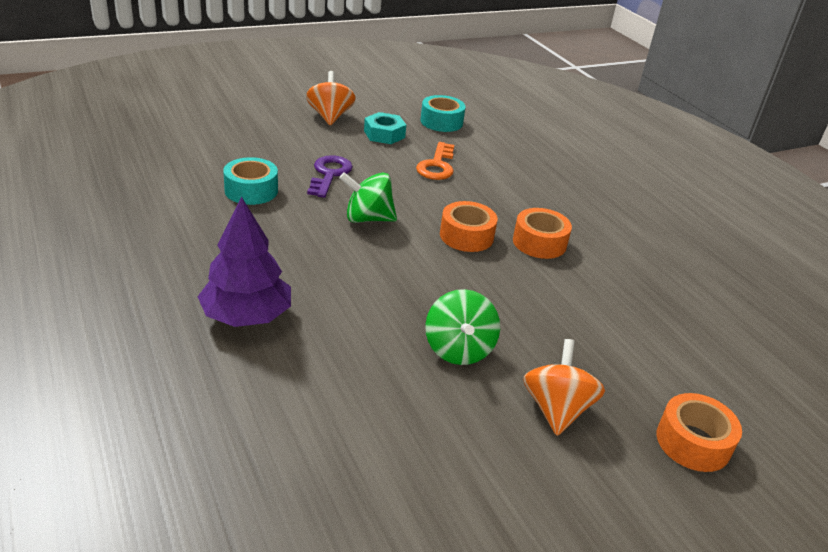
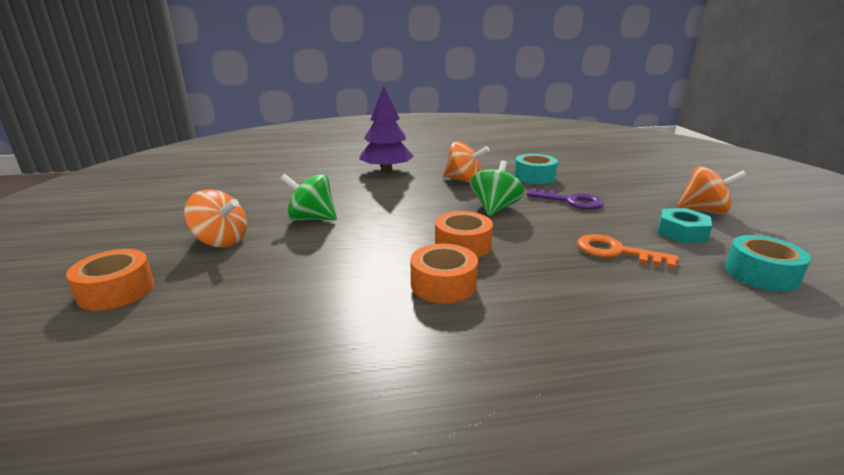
camera: 110 degrees right, 10 degrees down
none -> orange spinning top [444,142,490,183]

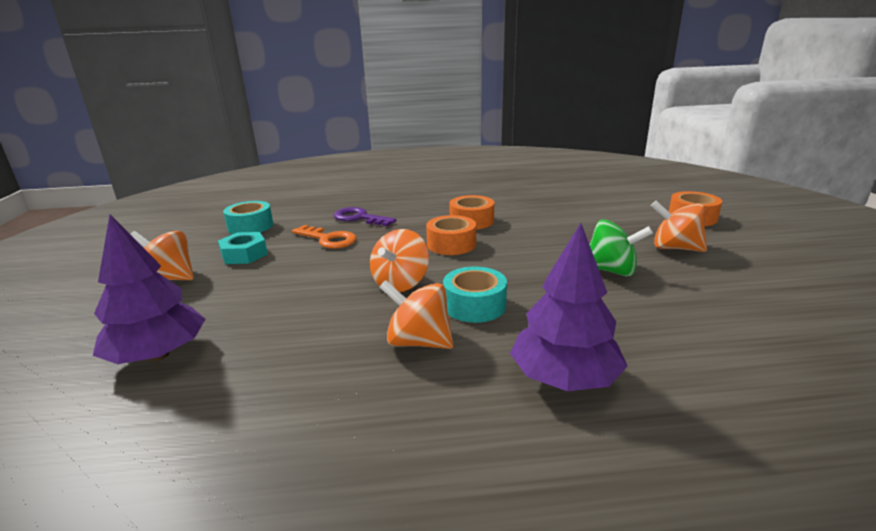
camera: 175 degrees left, 0 degrees up
green spinning top [471,160,524,216] -> orange spinning top [370,229,429,292]
turquoise tape [514,154,558,184] -> turquoise tape moved to [443,267,507,323]
purple key [527,188,604,210] -> purple key moved to [334,207,397,226]
none -> purple tree [93,215,206,364]

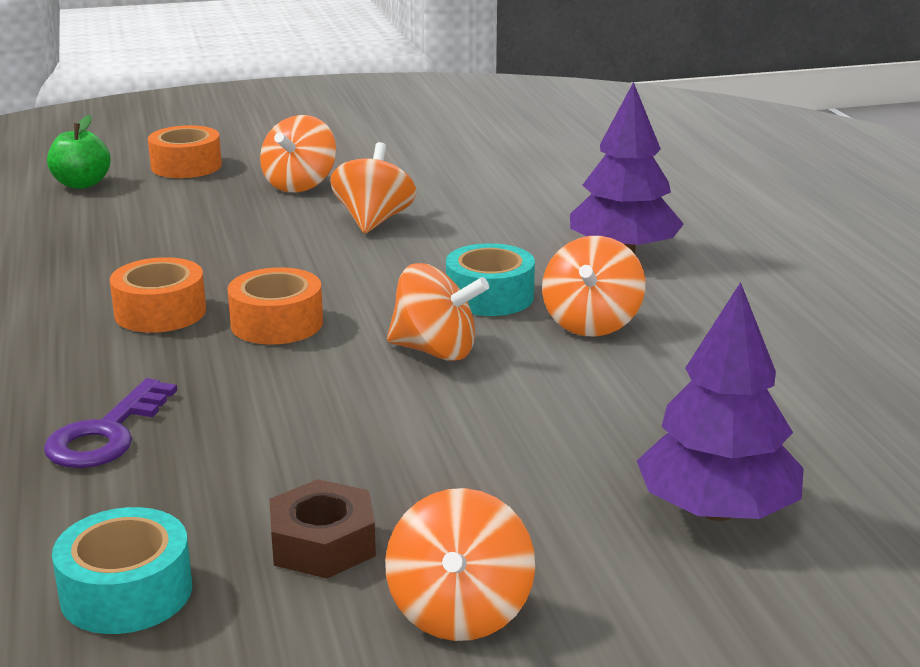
camera: 100 degrees left, 0 degrees up
turquoise nut [218,232,268,264] -> brown nut [269,479,376,579]
orange key [292,225,357,249] -> none
green spinning top [590,219,653,277] -> orange spinning top [330,142,416,233]
none -> green apple [47,115,111,189]

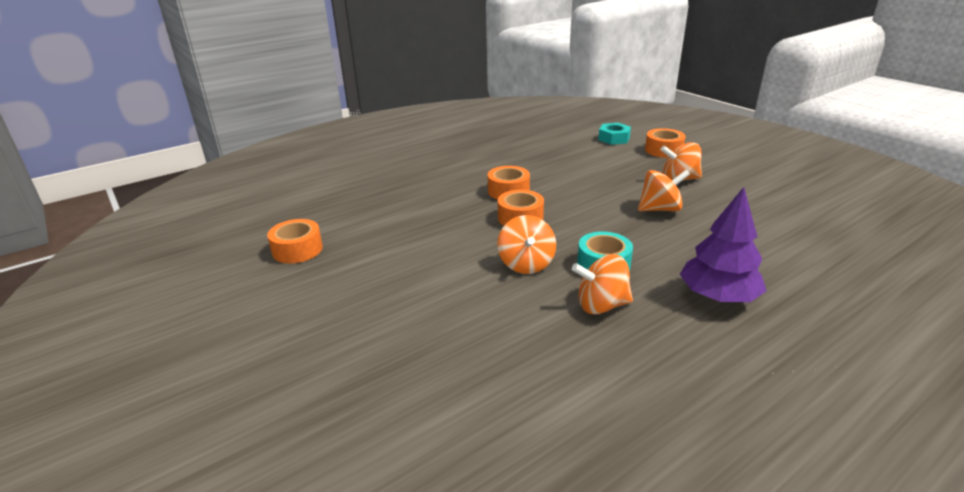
camera: 70 degrees right, 5 degrees up
purple key [44,378,177,468] -> none
green apple [47,115,111,189] -> turquoise nut [598,123,631,145]
turquoise tape [52,507,192,634] -> orange tape [267,219,323,263]
brown nut [269,479,376,579] -> none
orange spinning top [385,488,535,641] -> none
purple tree [637,282,804,521] -> none

